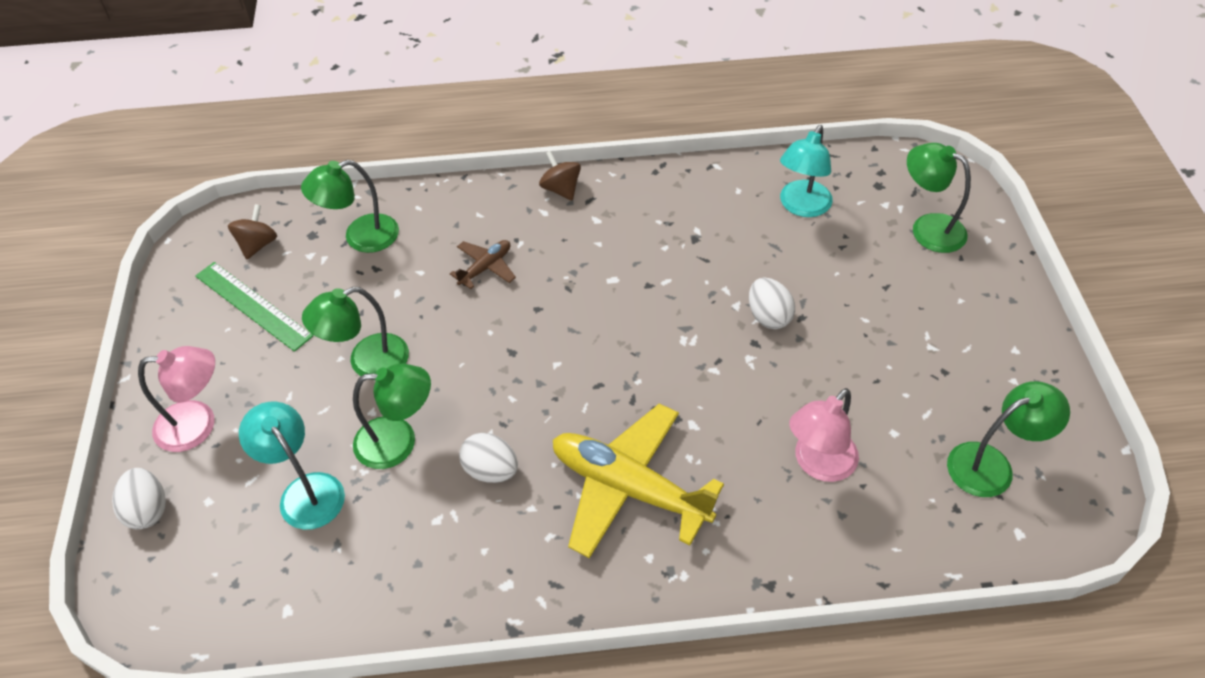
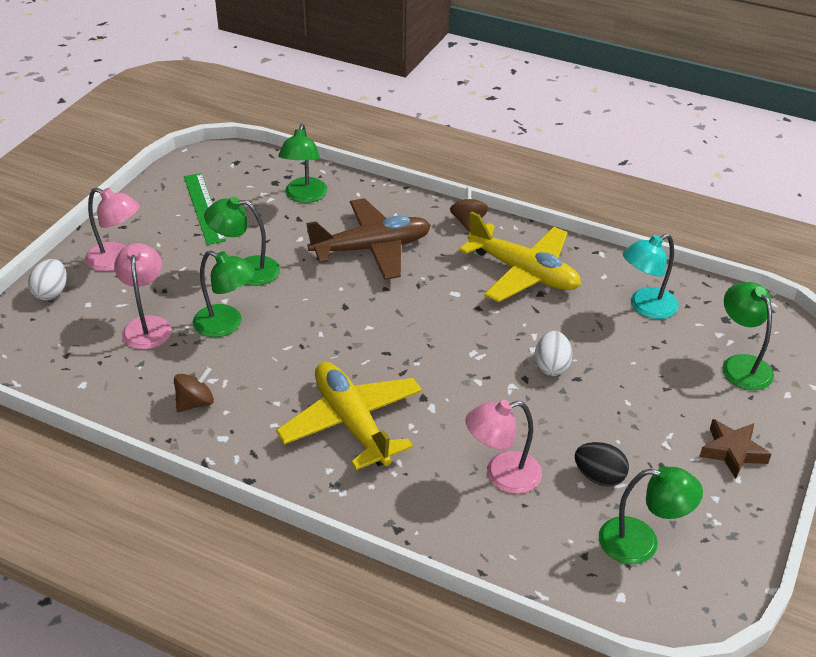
camera: 30 degrees right, 10 degrees down
brown spinning top [228,204,277,259] -> brown spinning top moved to [174,367,214,412]
turquoise lamp [239,402,345,530] -> pink lamp [114,243,172,349]
green lamp [301,160,399,253] -> green lamp turned 90 degrees counterclockwise [278,124,328,203]
brown plane [450,240,516,289] -> brown plane [306,198,431,280], size x2.12
white egg [459,433,518,483] -> none
none -> yellow plane [459,211,581,302]
none -> black egg [575,442,629,486]
none -> brown star [699,419,772,479]

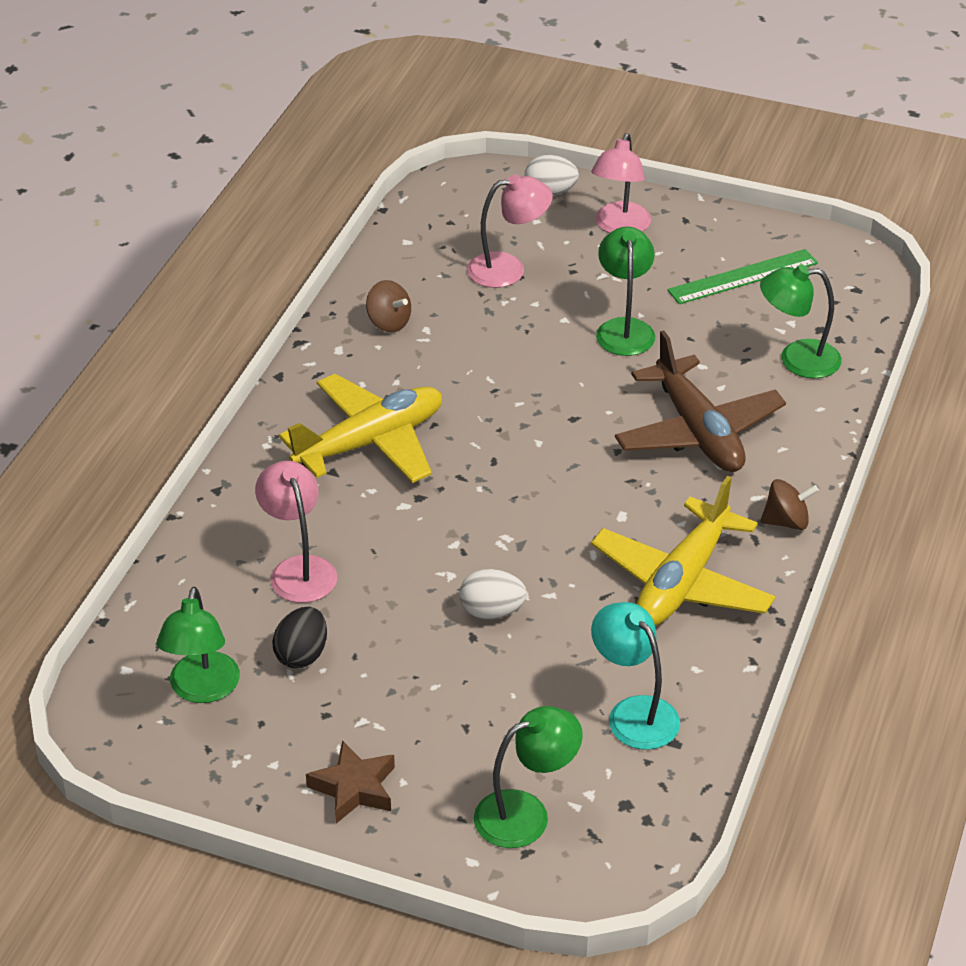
camera: 85 degrees right, 0 degrees up
green lamp [193,250,255,337] -> none

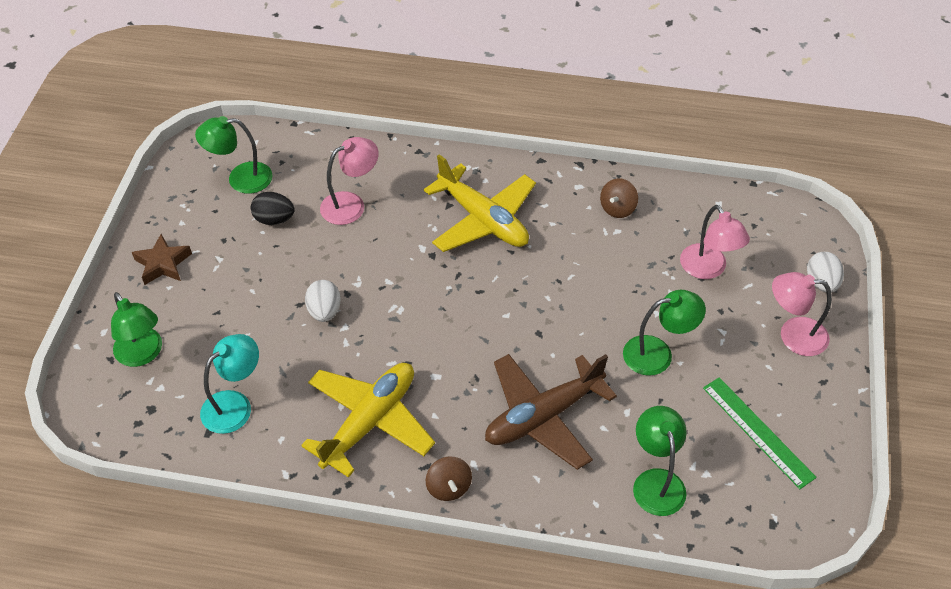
camera: 80 degrees right, 10 degrees up
yellow plane [591,476,776,626] -> yellow plane turned 105 degrees clockwise [301,363,435,478]

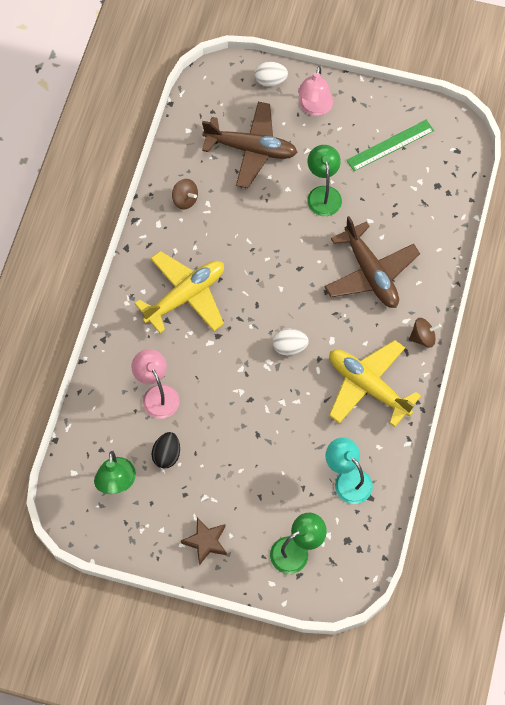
camera: 85 degrees left, 15 degrees up
white egg [305,280,341,322] -> white egg moved to [273,329,309,356]
green lamp [633,406,687,516] -> none
pink lamp [680,205,750,279] -> brown plane [202,102,297,188]

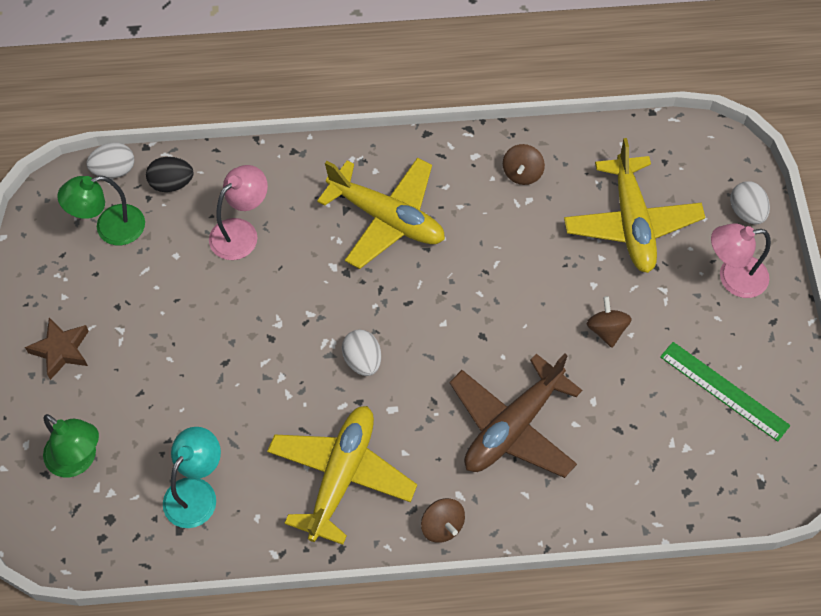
camera: 70 degrees right, 5 degrees down
black egg [152,432,180,469] -> black egg moved to [146,157,194,192]
brown plane [202,102,297,188] -> yellow plane [564,138,705,273]
green lamp [307,145,342,216] -> brown spinning top [586,296,632,348]
none -> white egg [87,143,134,178]

